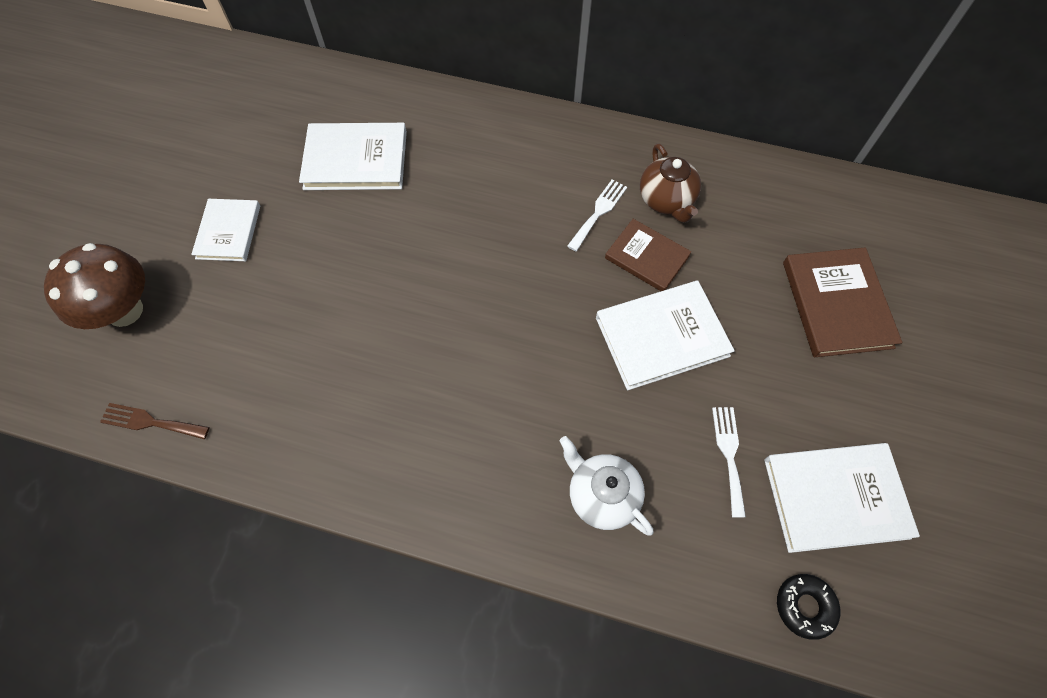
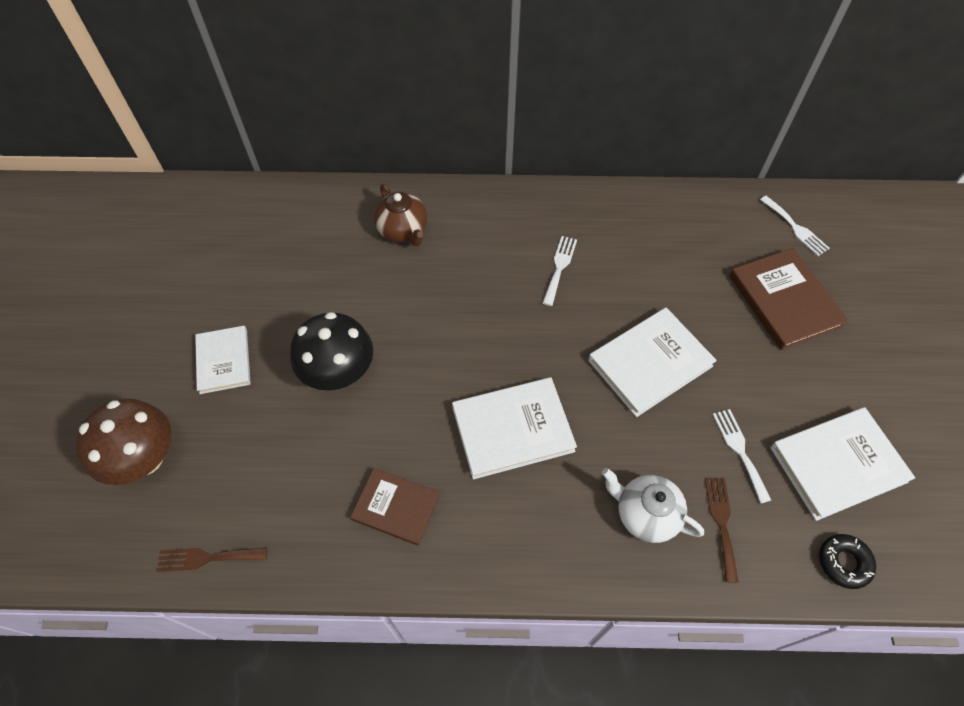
camera: 15 degrees left, 5 degrees down
white book [299,123,407,190] -> white book moved to [452,377,577,479]
brown book [605,219,691,291] -> brown book moved to [350,468,440,545]
brown teapot [640,144,701,223] -> brown teapot moved to [374,184,427,246]
none -> black mushroom [290,312,373,390]
none -> brown fork [705,478,738,582]
none -> white fork [760,196,830,256]

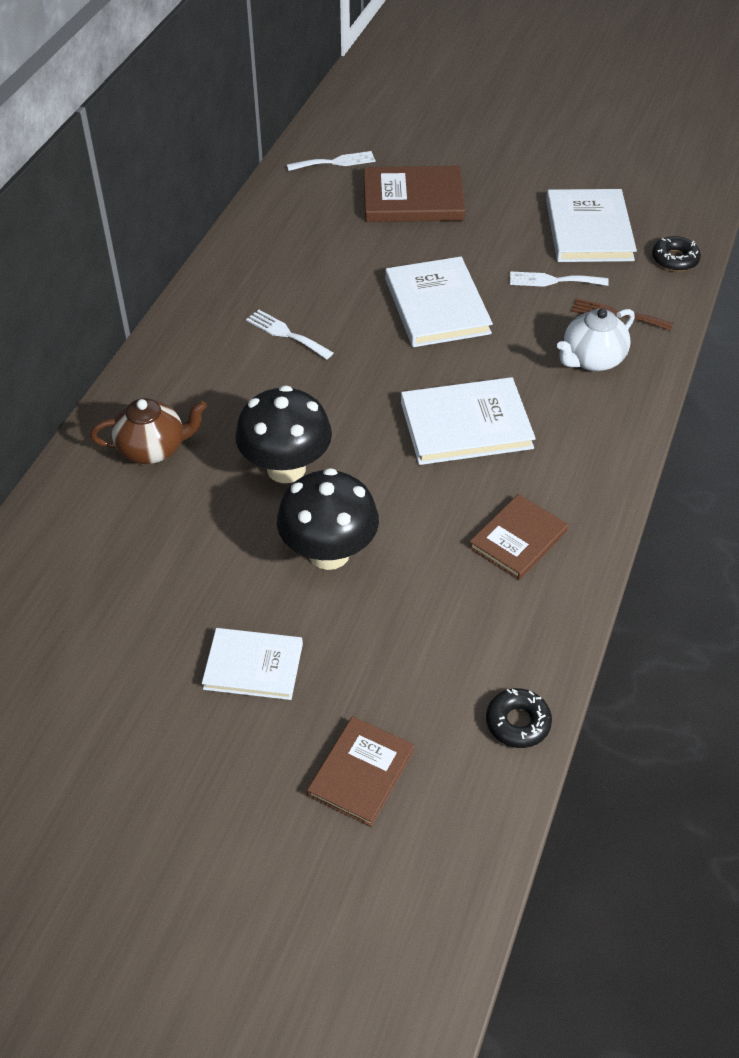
camera: 70 degrees left, 10 degrees down
brown mushroom [76,398,172,485] -> brown book [307,716,415,827]
brown fork [157,548,267,572] -> black donut [486,688,552,748]
white book [452,377,577,479] -> white book turned 75 degrees clockwise [401,377,536,465]
none -> black mushroom [235,385,332,483]

